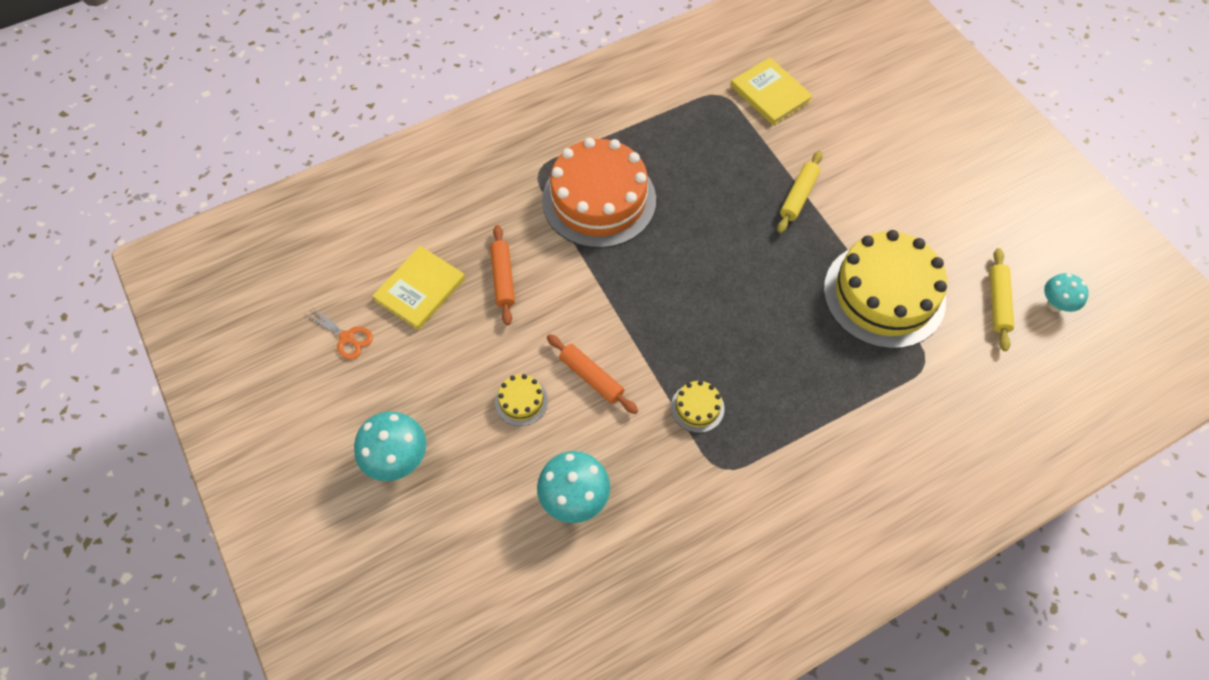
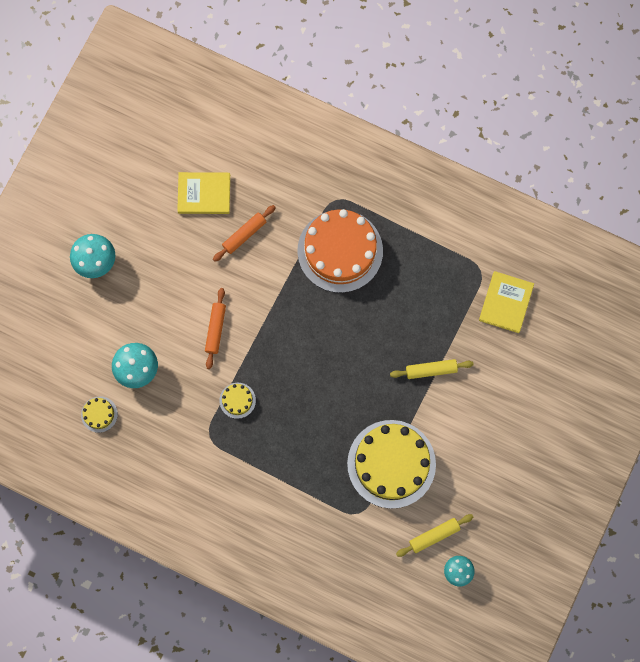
camera: 55 degrees right, 15 degrees up
orange scissors [305,306,373,360] -> none
yellow cake [495,374,548,426] -> yellow cake moved to [81,396,118,433]

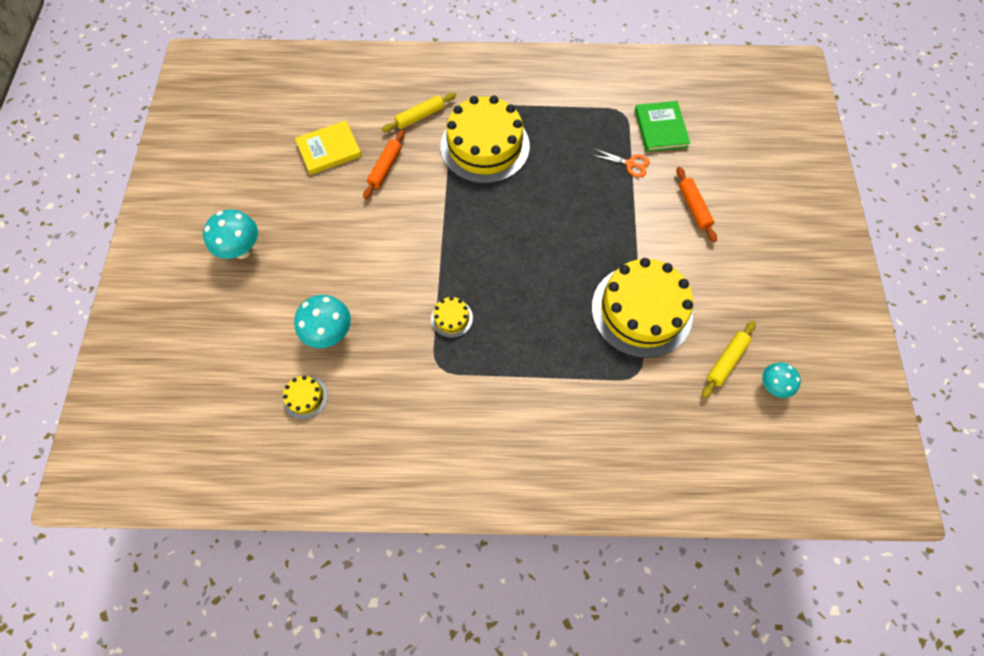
camera: 25 degrees left, 10 degrees down
orange rolling pin [205,288,226,369] -> orange rolling pin moved to [676,167,717,242]
orange cake [297,209,383,293] -> yellow cake [440,96,530,184]
yellow rolling pin [390,359,474,379] -> yellow rolling pin moved to [382,93,456,132]
yellow book [479,271,534,333] -> green book [635,101,690,152]
none -> orange scissors [592,149,650,177]

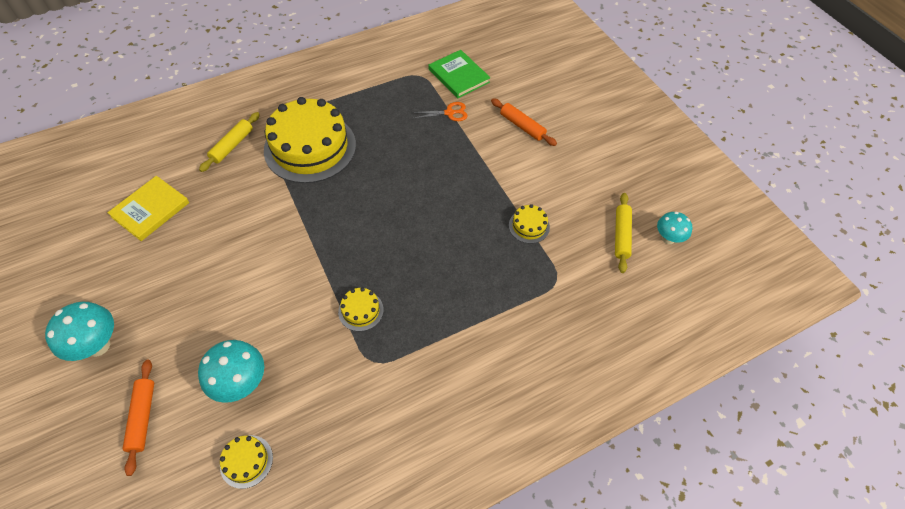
camera: 30 degrees left, 10 degrees down
orange rolling pin [363,130,405,199] -> orange rolling pin moved to [123,360,154,476]
yellow cake [592,258,693,358] -> yellow cake [509,204,550,244], size x0.42

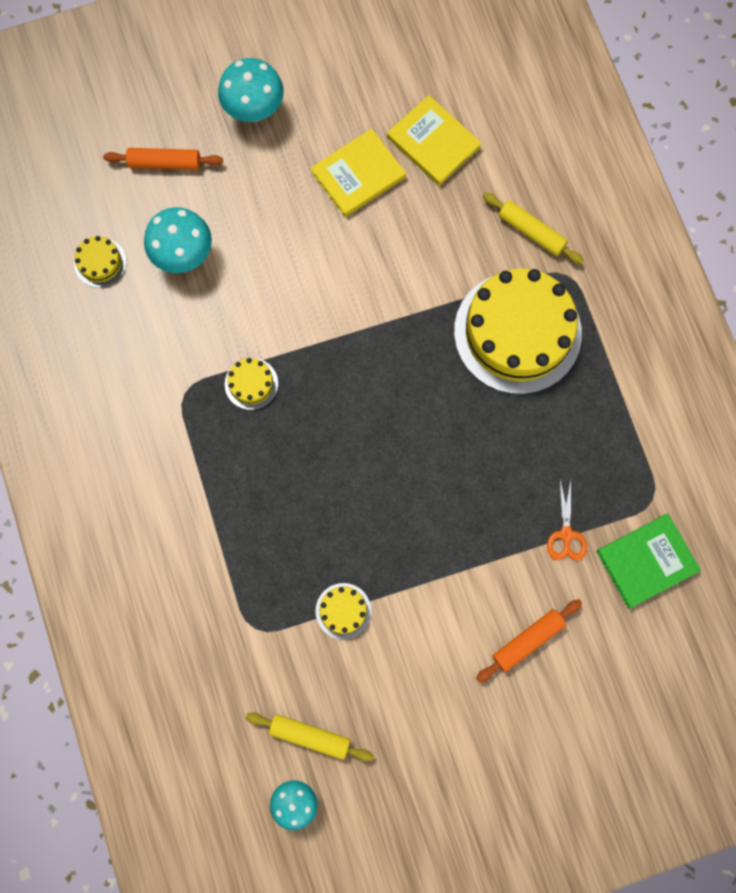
camera: 100 degrees right, 20 degrees up
none -> yellow book [311,128,406,217]

